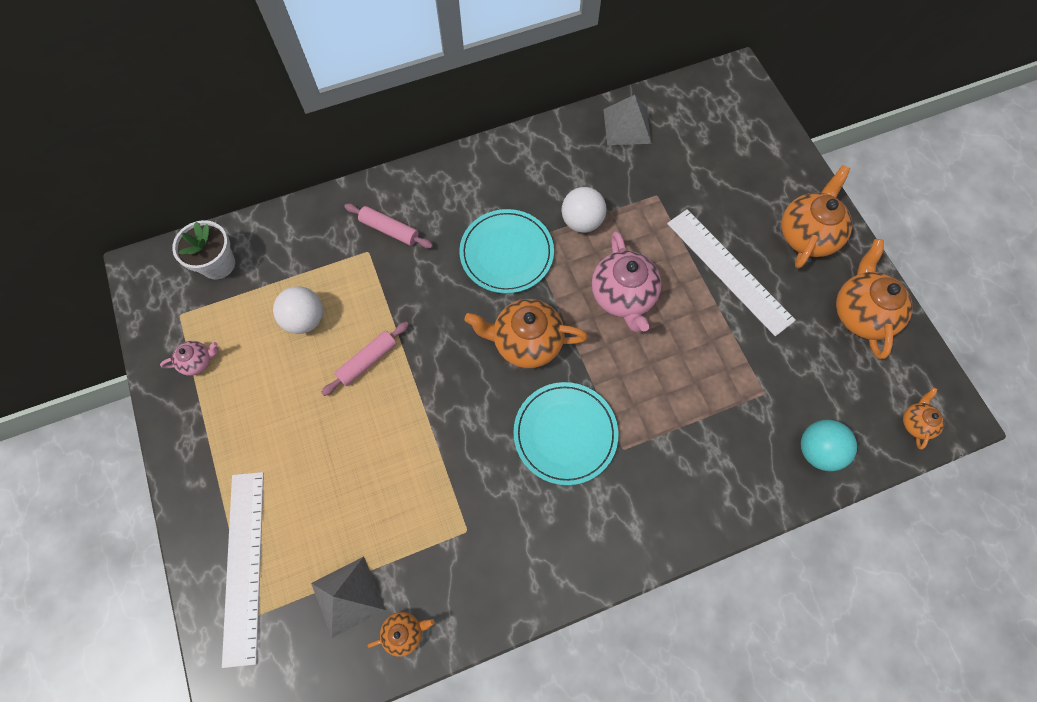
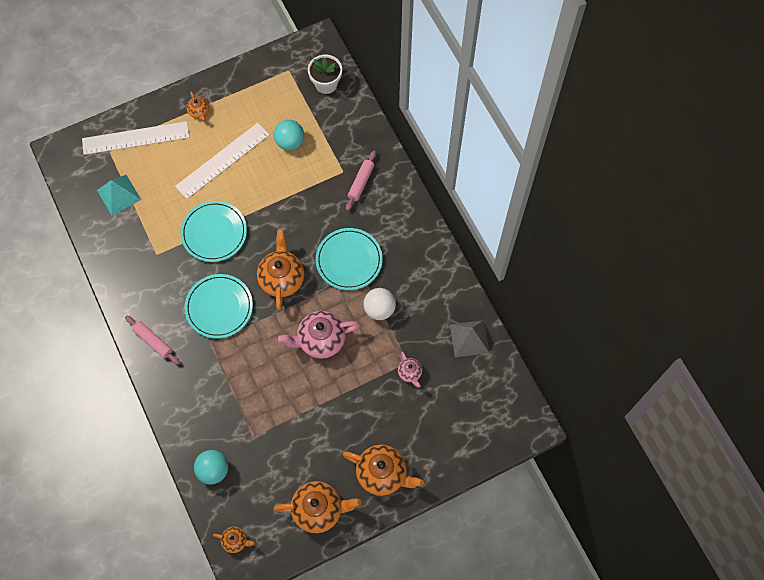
camera: 85 degrees right, 0 degrees up
pink teapot [160,341,218,376] -> pink teapot moved to [398,352,422,387]
white ball [273,286,323,334] -> turquoise ball [274,120,304,150]
grey pyramid [311,557,386,638] -> turquoise pyramid [97,175,141,215]
pink rolling pin [321,322,409,396] -> pink rolling pin moved to [125,315,180,365]
orange teapot [368,612,434,656] -> orange teapot moved to [186,92,209,121]
white ruler [667,209,796,336] -> white ruler moved to [175,123,269,199]
none -> turquoise plate [180,201,247,262]

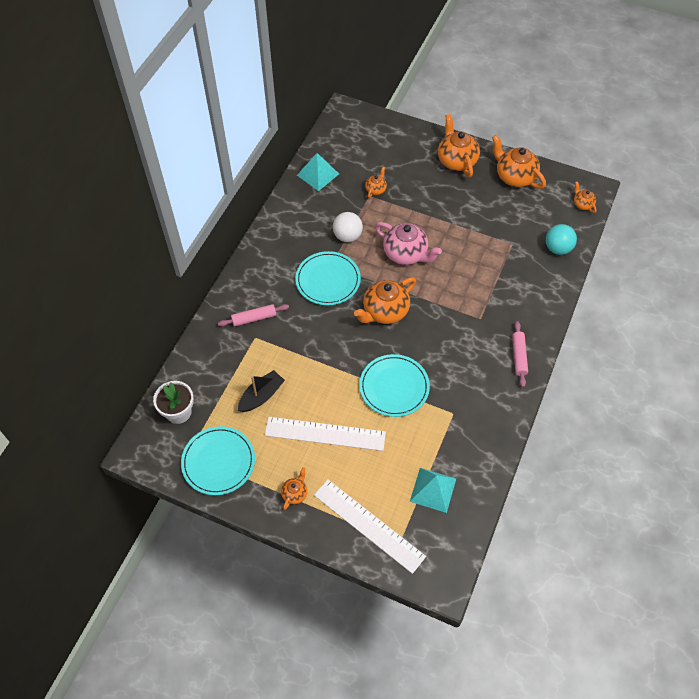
camera: 130 degrees left, 10 degrees down
turquoise plate [185,274,253,339] -> turquoise plate moved to [181,426,255,495]
turquoise ball [274,120,304,150] -> black boat [238,370,285,412]
pink teapot [398,352,422,387] -> orange teapot [365,167,387,198]
grey pyramid [450,320,490,357] -> turquoise pyramid [297,153,339,191]

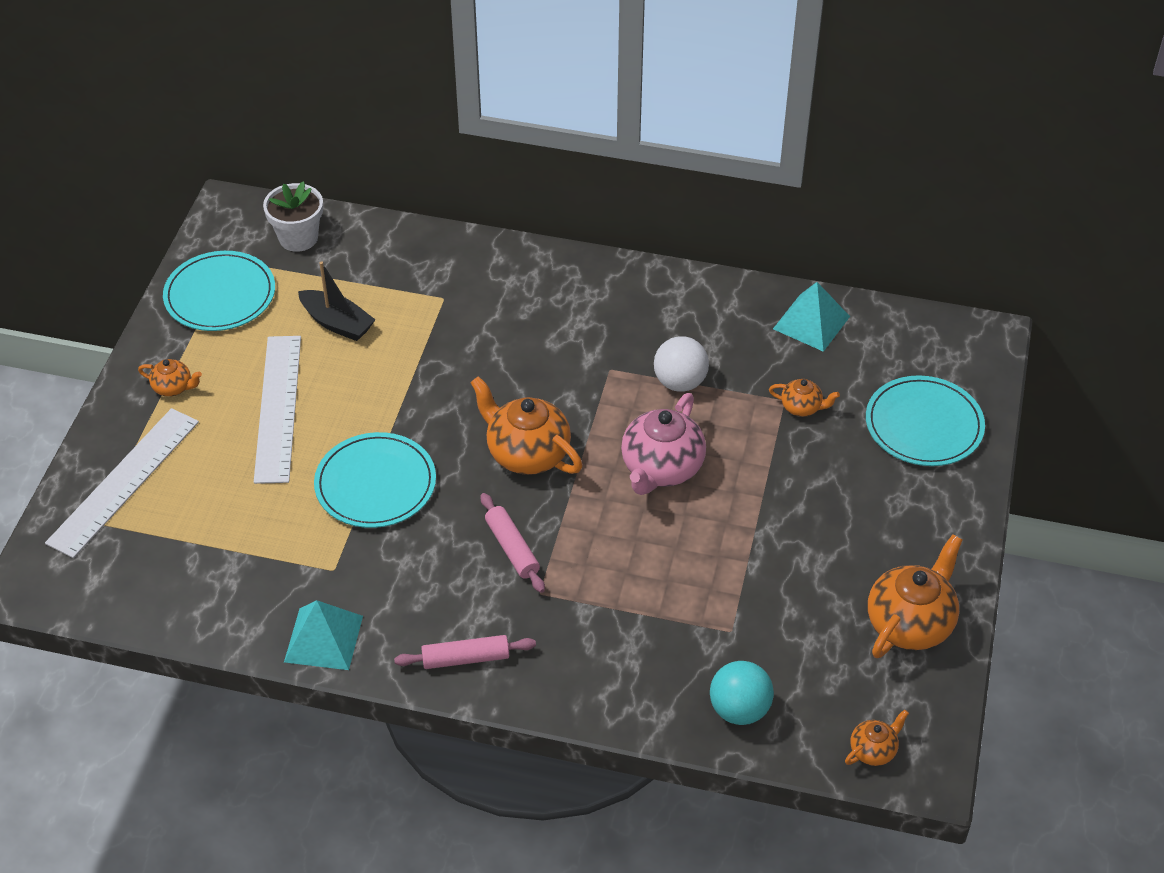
camera: 80 degrees right, 10 degrees down
pink rolling pin [218,304,289,327] -> pink rolling pin moved to [481,493,545,593]
turquoise plate [295,251,361,305] -> turquoise plate moved to [866,375,985,466]
turquoise pyramid [410,468,456,513] -> turquoise pyramid moved to [284,600,363,670]
orange teapot [438,114,480,177] -> none

